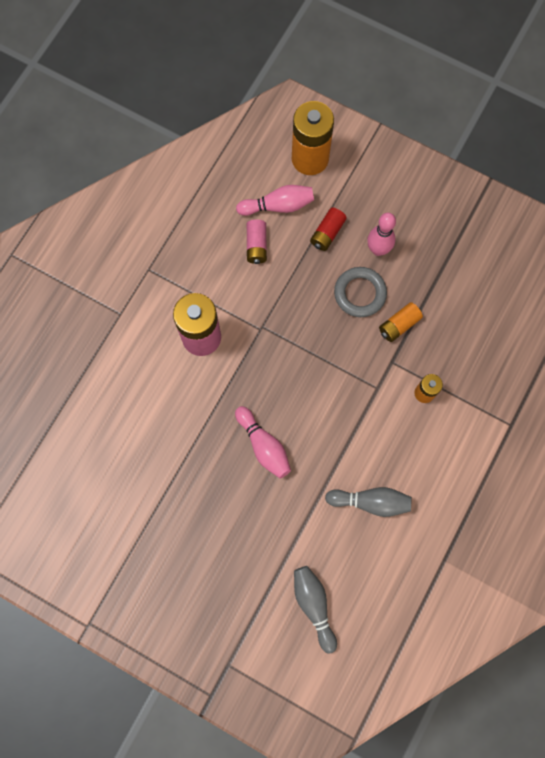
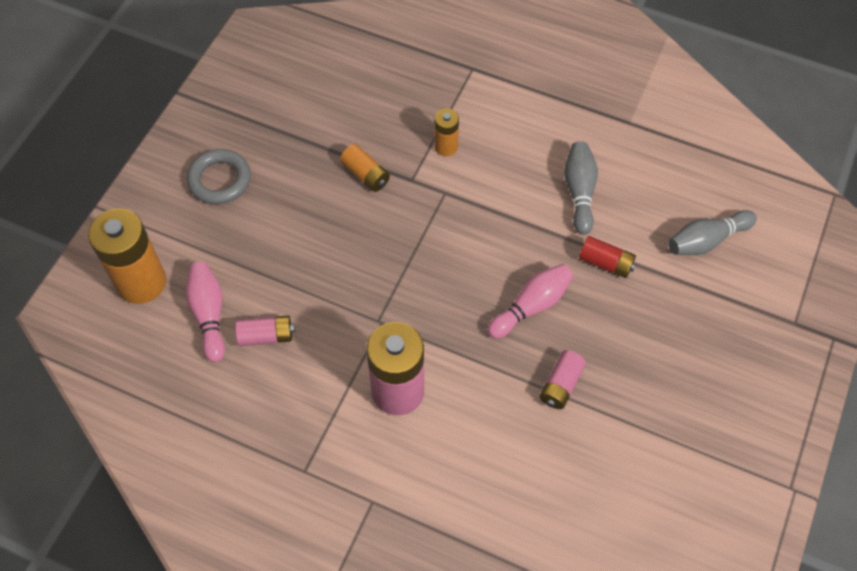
camera: 95 degrees left, 15 degrees down
red battery [310,208,347,251] -> red battery moved to [579,236,636,278]
grey ring [334,267,387,317] -> grey ring moved to [187,149,251,204]
pink bowling pin [367,213,396,256] -> none
none -> pink battery [540,350,586,409]

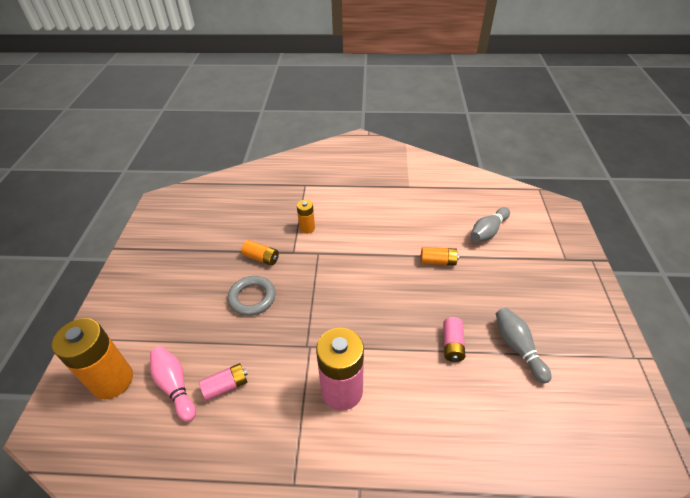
camera: 20 degrees left, 15 degrees down
grey ring [187,149,251,204] -> grey ring moved to [228,276,276,316]
pink bowling pin [487,264,573,339] -> none
grey bowling pin [564,141,598,234] -> grey bowling pin moved to [496,307,552,383]
red battery [579,236,636,278] -> orange battery [421,247,459,266]

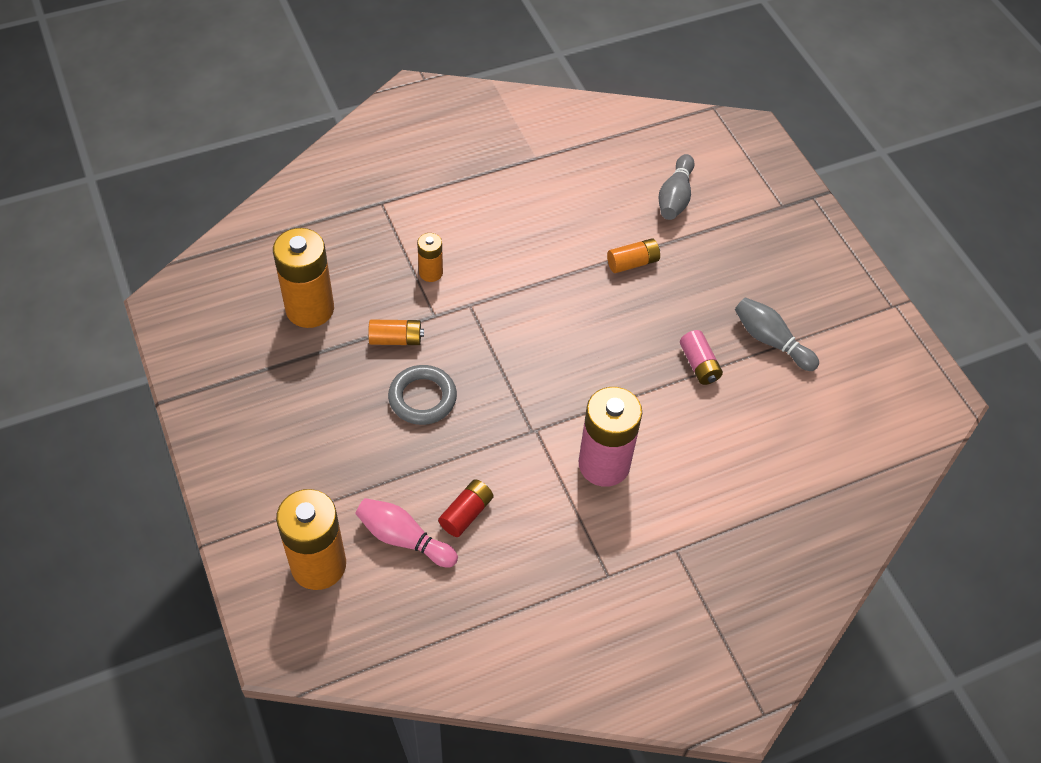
camera: 30 degrees left, 10 degrees up
pink battery [199,363,248,401] -> red battery [438,479,493,537]
none -> orange battery [273,228,334,328]

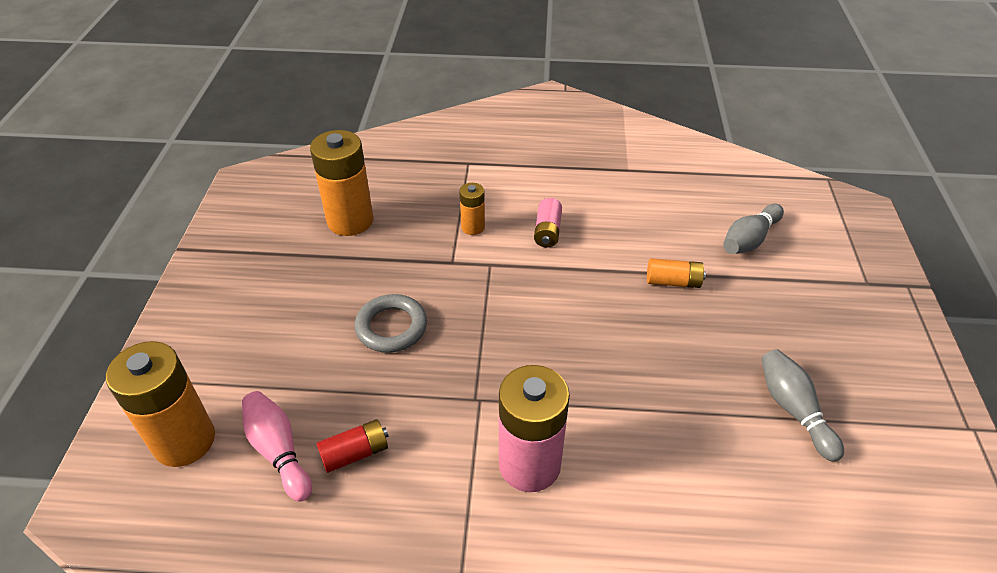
camera: 30 degrees right, 10 degrees down
orange battery [368,320,424,345] -> none
pink battery [680,330,723,385] -> pink battery moved to [534,198,562,248]

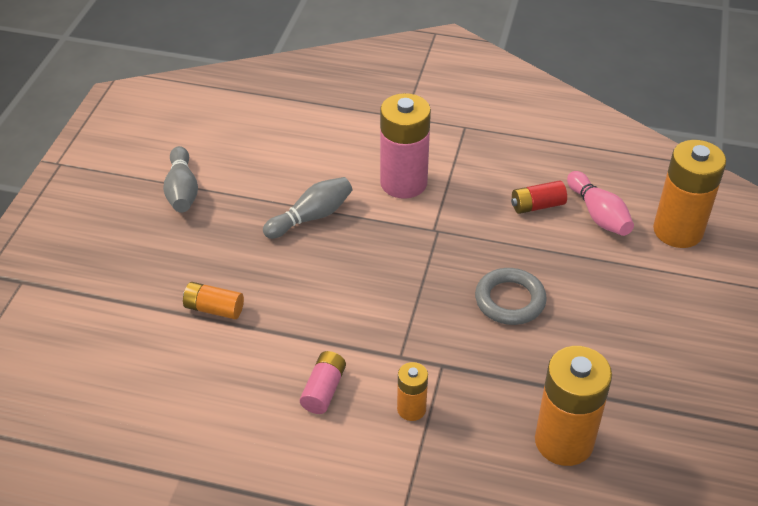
camera: 170 degrees left, 0 degrees up
grey bowling pin [723,204,784,254] -> grey bowling pin moved to [263,177,352,239]

